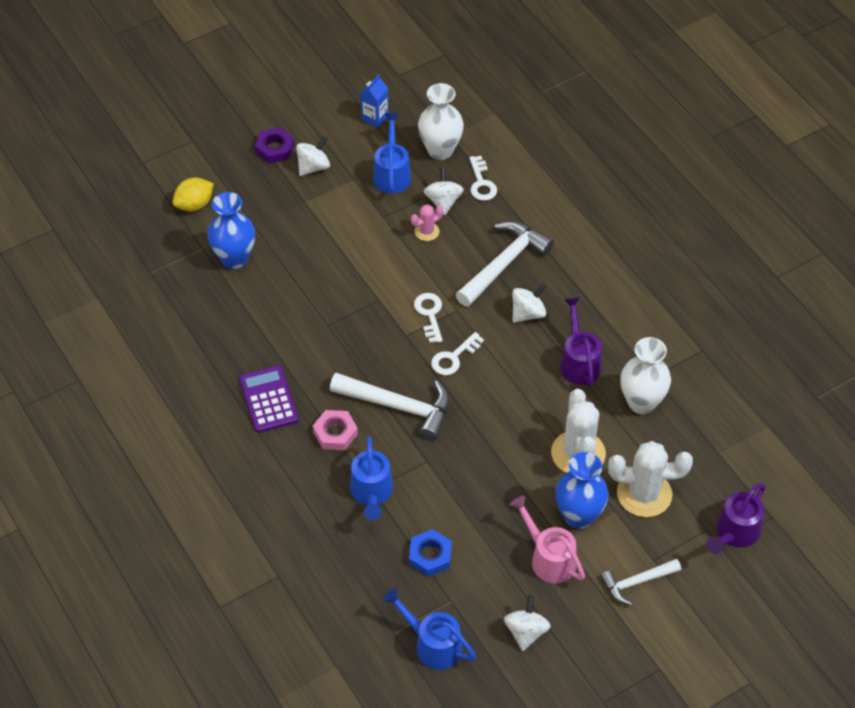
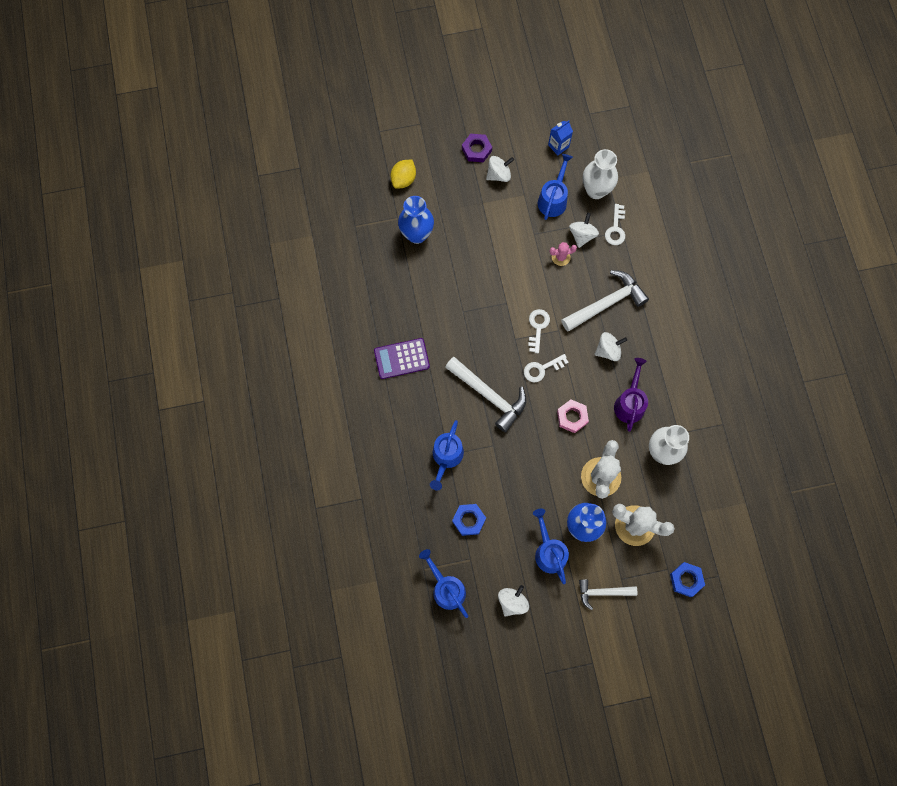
camera: 20 degrees right, 20 degrees up
yellow lemon [173,178,214,211] -> yellow lemon turned 45 degrees counterclockwise [390,159,416,189]
purple calculator [239,366,299,433] -> purple calculator turned 105 degrees counterclockwise [374,338,430,379]
pink nut [313,410,358,450] -> pink nut moved to [557,400,589,433]
pink watering can [510,496,585,583] -> blue watering can [533,509,569,584]
purple watering can [706,483,766,554] -> blue nut [670,562,705,597]

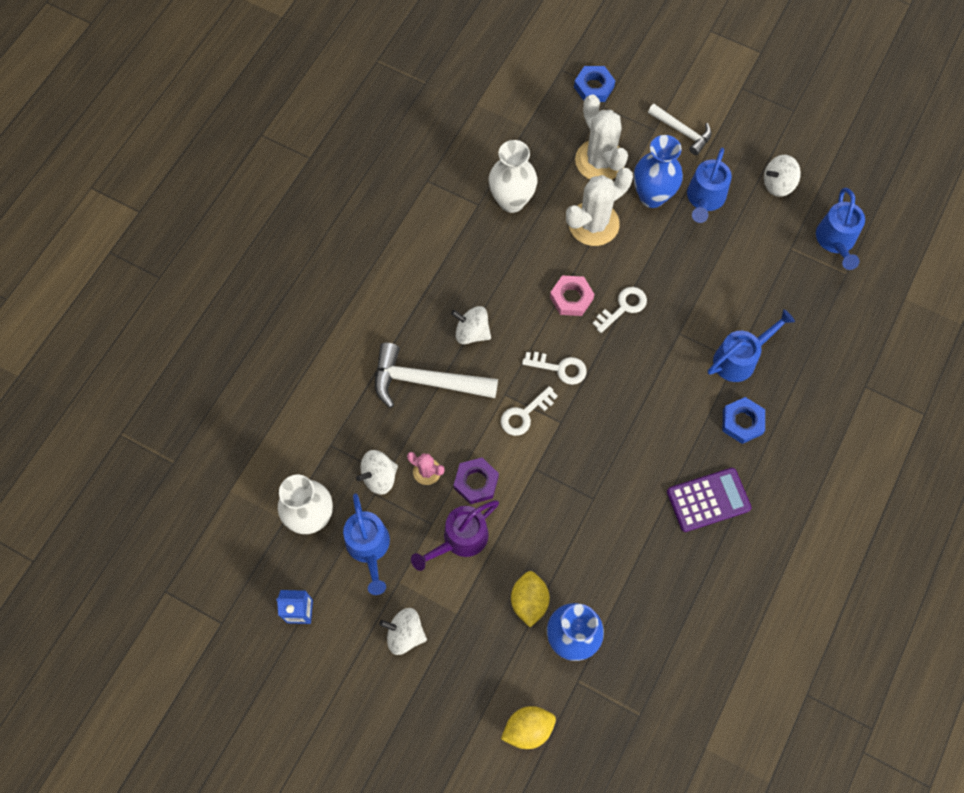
camera: 140 degrees left, 5 degrees down
purple calculator [374,338,430,379] -> purple calculator turned 45 degrees counterclockwise [667,468,752,532]
white hammer [445,357,526,432] -> none
blue nut [452,504,486,536] -> blue nut moved to [723,397,765,444]
purple nut [462,134,492,162] -> purple nut moved to [454,458,499,504]
blue watering can [538,154,573,220] -> blue watering can turned 75 degrees counterclockwise [343,493,390,595]
white key [605,204,625,245] -> white key moved to [592,287,647,333]
purple watering can [614,358,648,431] -> purple watering can moved to [411,500,499,571]
none -> yellow lemon [511,571,550,627]

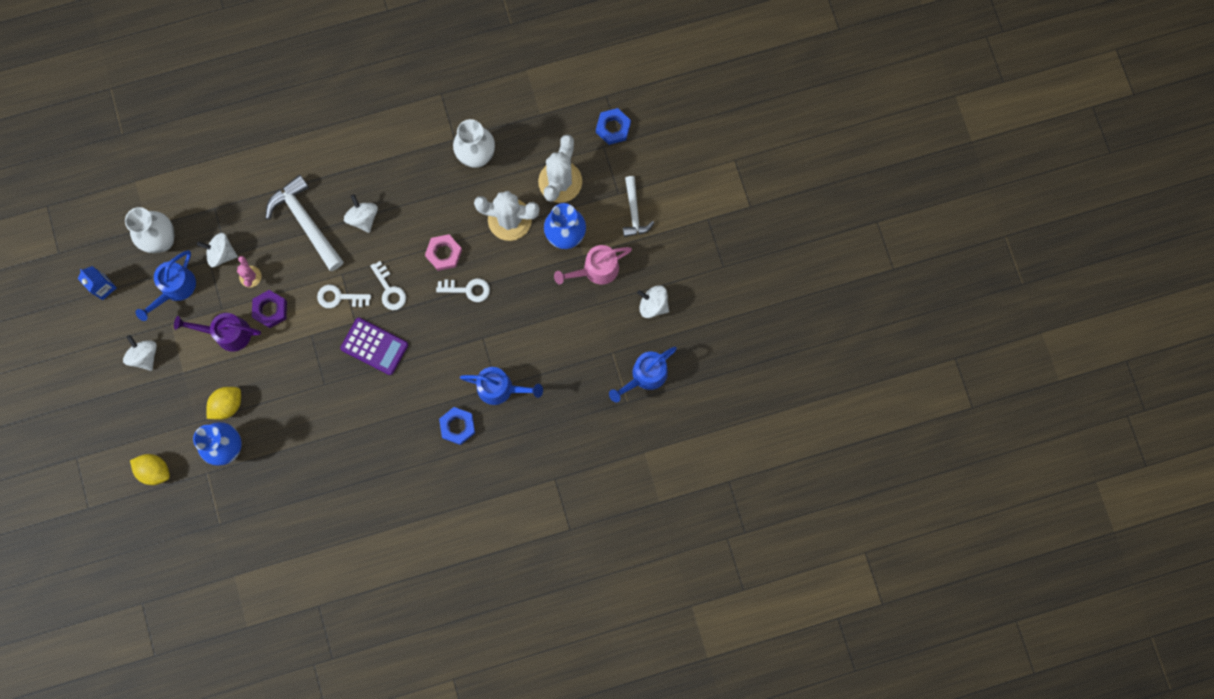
camera: 45 degrees right, 10 degrees up
purple calculator [667,468,752,532] -> purple calculator moved to [340,318,408,375]
blue watering can [687,148,732,223] -> pink watering can [554,245,632,285]

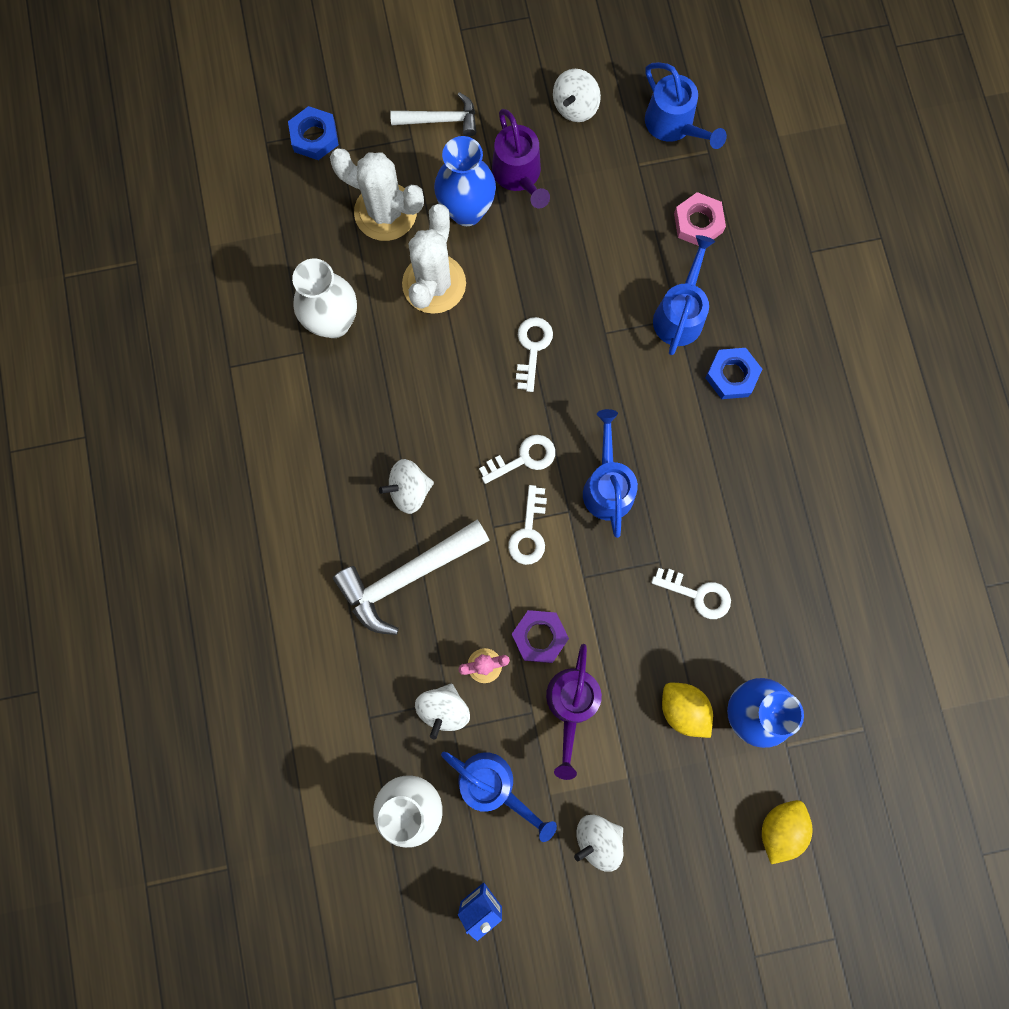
camera: 85 degrees left, 0 degrees up
purple calculator [340,318,408,375] -> blue watering can [583,409,638,538]
pink nut [425,234,462,271] -> pink nut moved to [674,192,726,246]
pink watering can [554,245,632,285] -> purple watering can [492,109,550,209]
none -> white key [651,568,731,619]

